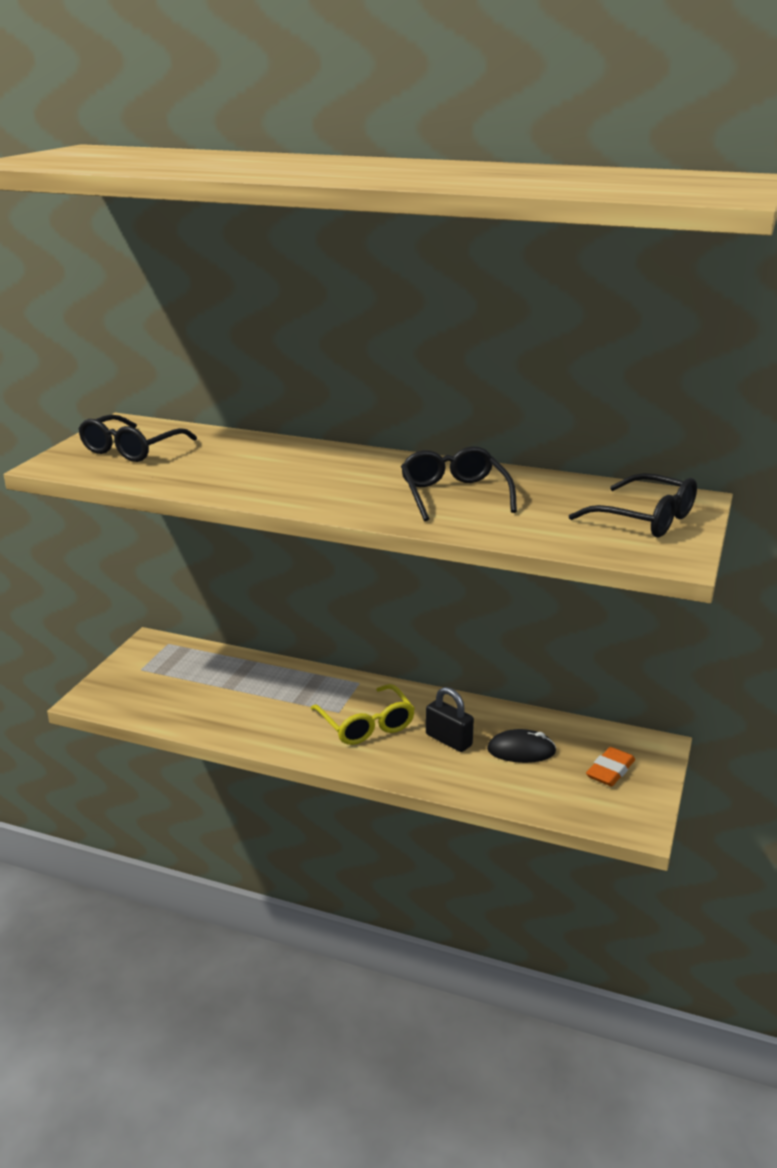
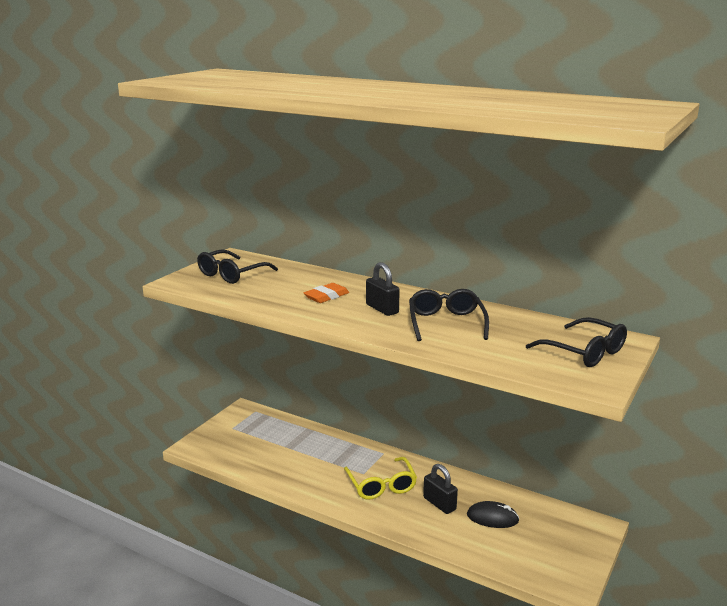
camera: 10 degrees right, 5 degrees down
orange eraser [586,747,635,786] -> orange eraser moved to [304,283,349,303]
none -> black padlock [366,262,400,316]

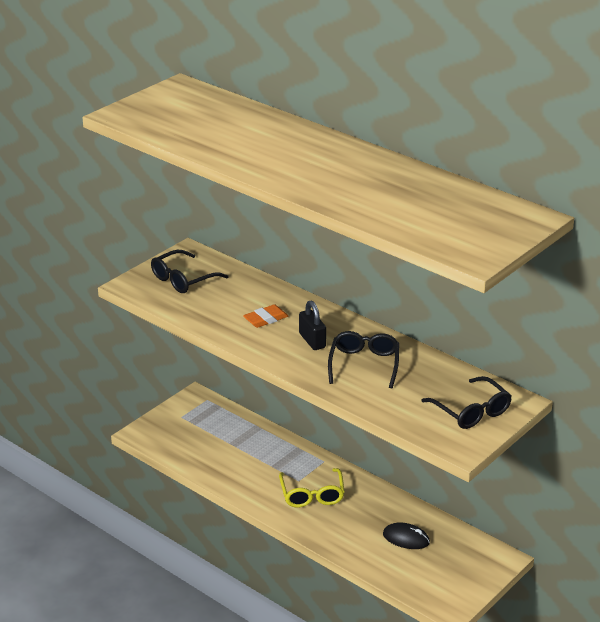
camera: 10 degrees right, 10 degrees up
black padlock [423,464,458,514] -> none

